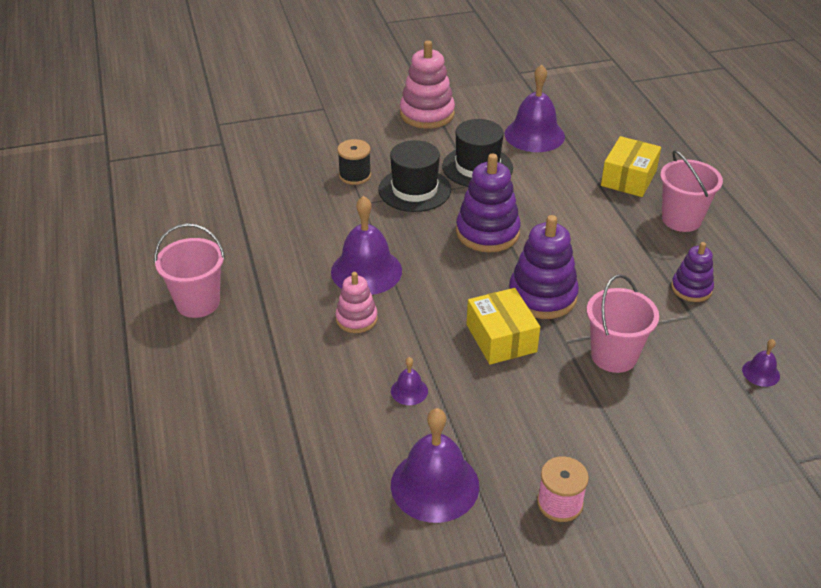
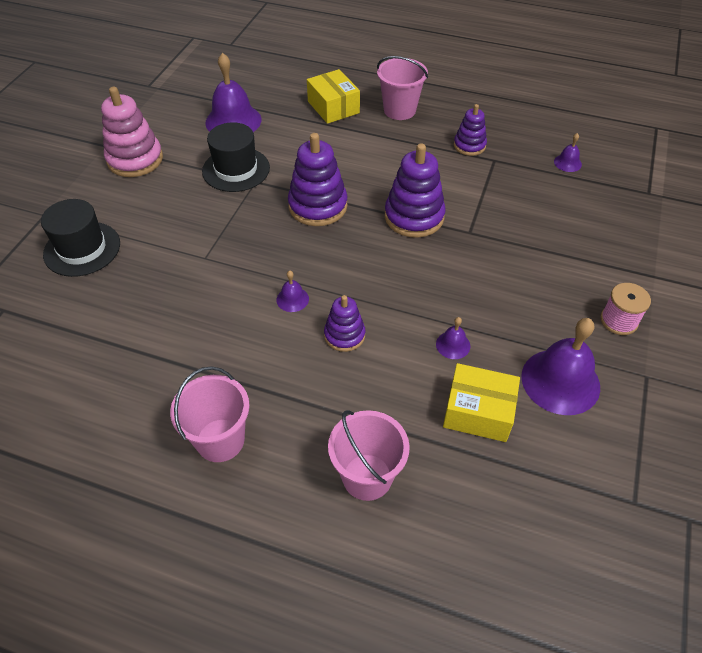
camera: 55 degrees left, 10 degrees up
purple bell [331,196,402,295] -> purple bell [276,271,309,312], size x0.46
pink stacking toy [335,272,378,333] -> purple stacking toy [324,295,365,352]
black spool [337,139,371,185] -> none
black hat [378,140,451,212] -> black hat moved to [41,199,120,277]
yellow box [467,288,540,365] -> yellow box moved to [443,363,520,442]
pink bucket [587,274,659,373] -> pink bucket moved to [328,410,410,501]

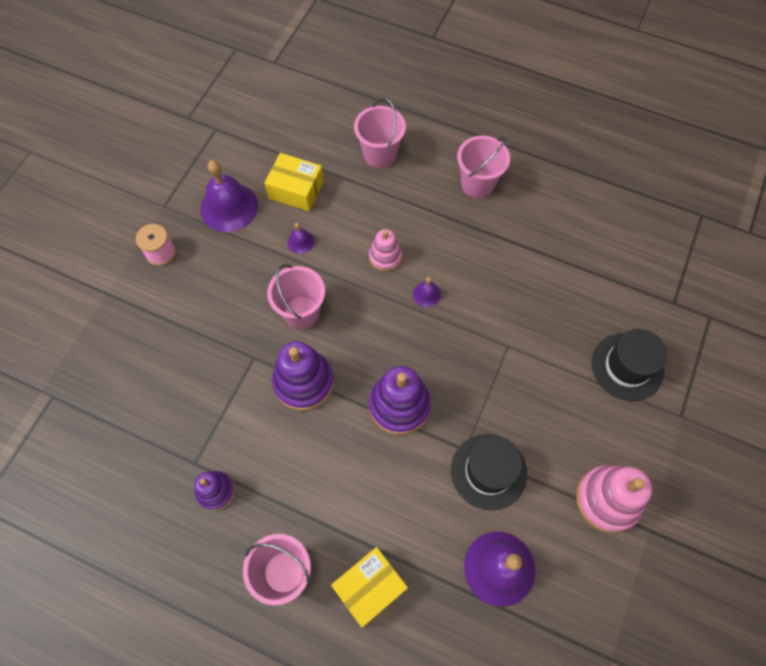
camera: 175 degrees left, 15 degrees up
yellow box [307,69,360,124] -> yellow box turned 75 degrees clockwise [331,547,408,627]
purple stacking toy [324,295,365,352] -> pink stacking toy [369,229,402,271]
purple bell [554,133,582,172] -> none
none -> pink bucket [267,264,325,329]

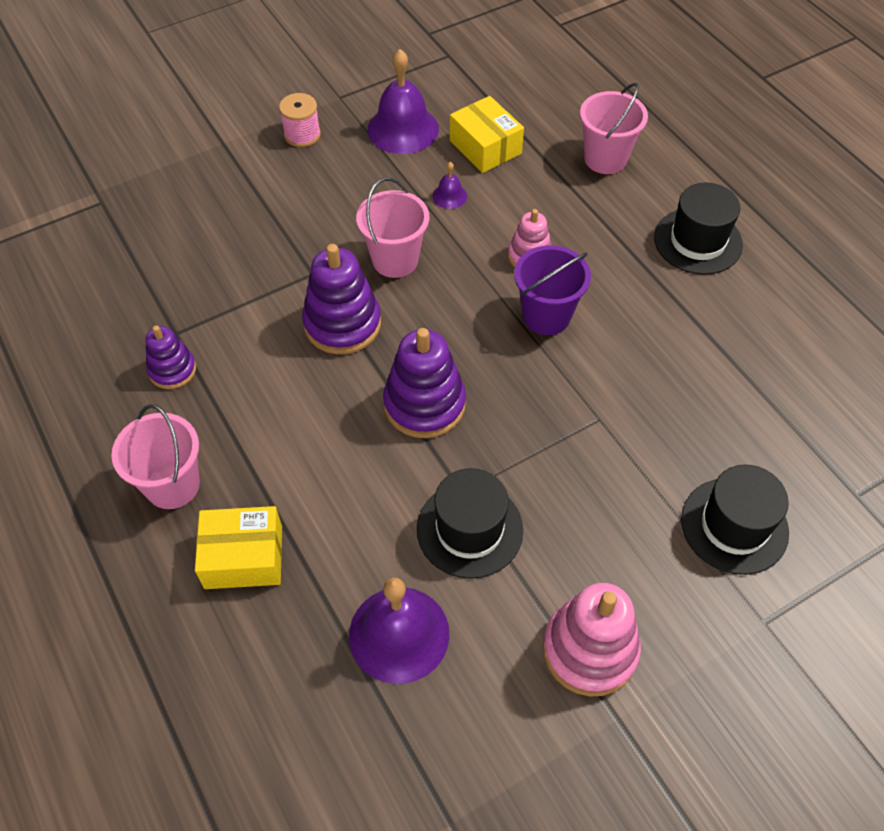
camera: 35 degrees right, 10 degrees down
purple bell [413,277,441,307] -> purple bucket [514,245,591,335]
pink bucket [457,136,510,198] -> black hat [654,183,743,275]

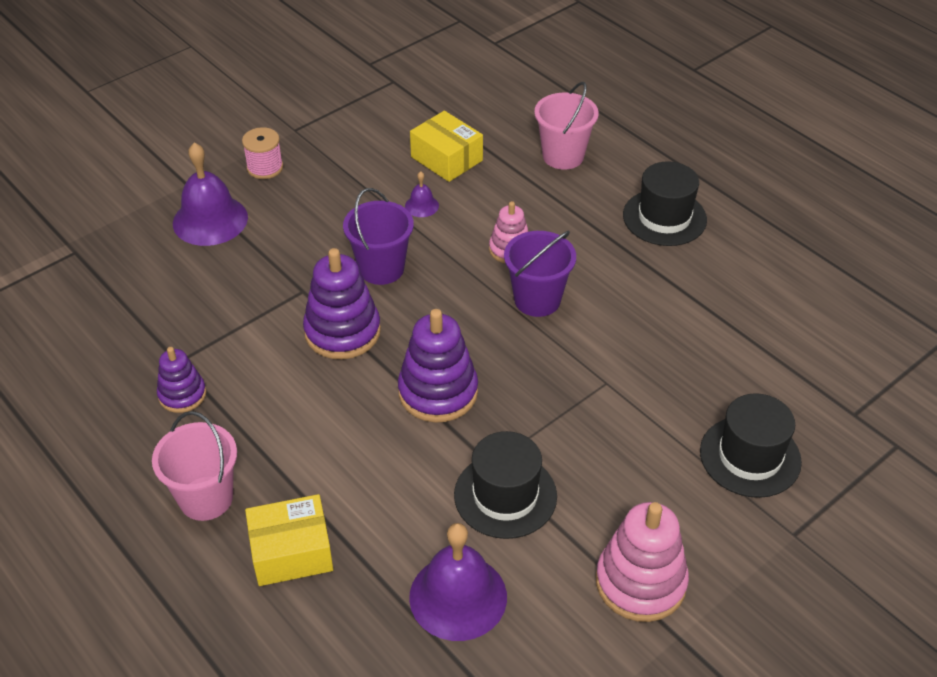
camera: 10 degrees left, 10 degrees down
pink bucket [356,178,429,278] -> purple bucket [343,188,414,285]
purple bell [367,49,439,154] -> purple bell moved to [173,142,248,246]

